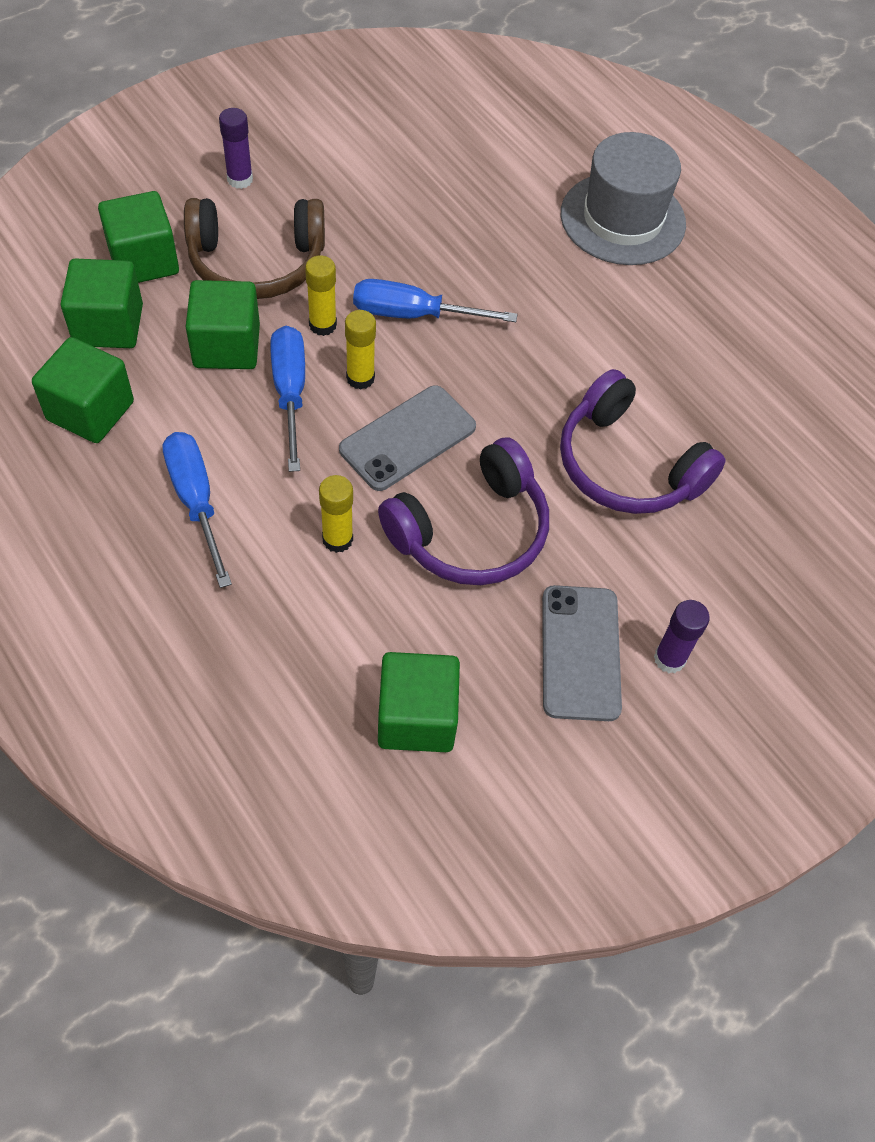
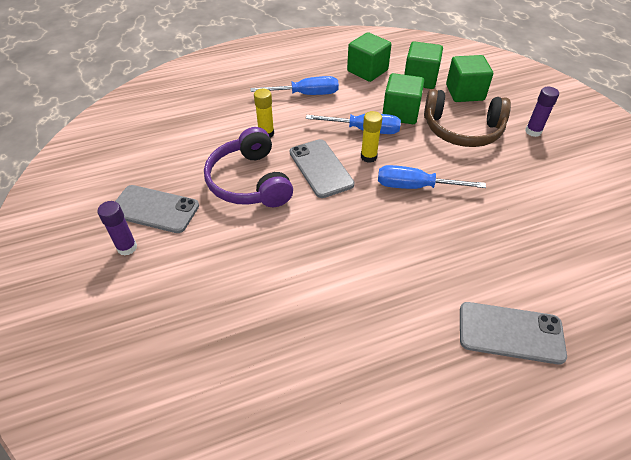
camera: 110 degrees right, 10 degrees down
brown headphones [184,198,325,299] -> brown headphones turned 90 degrees counterclockwise [424,89,511,147]
yellow glue stick [305,255,337,336] -> none
blue screwdriver [353,279,518,322] -> blue screwdriver turned 105 degrees counterclockwise [378,165,486,189]
green cube [378,652,460,752] -> none
purple headphones [560,369,725,514] -> none
grey hat [561,132,686,265] -> grey phone [460,302,567,365]

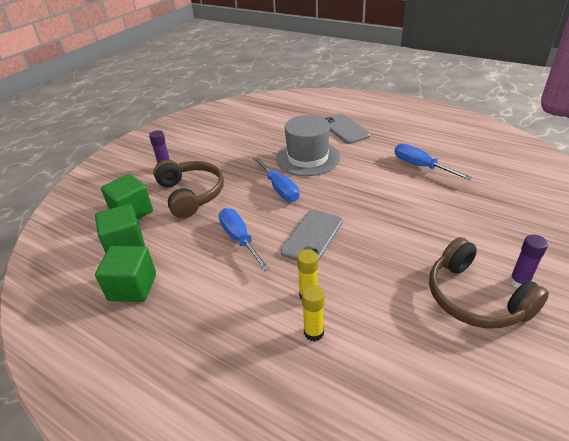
camera: 125 degrees left, 10 degrees down
grey phone [115,185,199,233] -> brown headphones [429,237,549,328]
purple headphones [204,127,293,207] -> none
blue screwdriver [250,76,339,95] -> blue screwdriver moved to [395,143,473,180]
yellow glue stick [361,111,382,163] -> yellow glue stick moved to [302,285,325,341]
green cube [382,73,424,124] -> none
none -> grey hat [276,115,340,176]

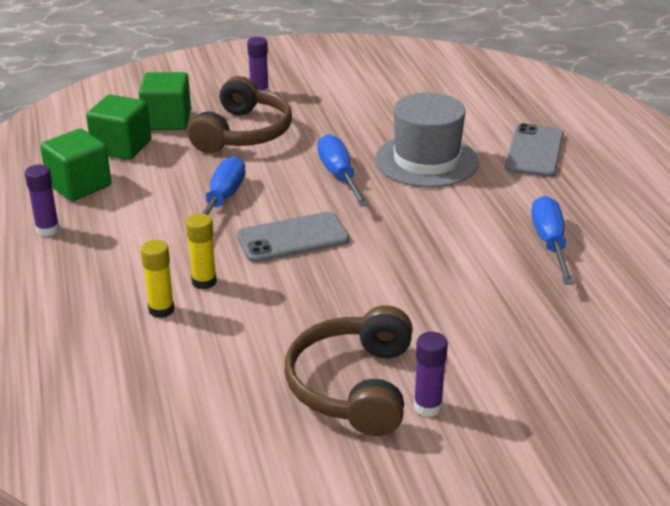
camera: 40 degrees right, 5 degrees down
blue screwdriver [253,157,299,202] -> blue screwdriver turned 150 degrees clockwise [317,134,369,207]
none -> purple glue stick [25,165,60,237]

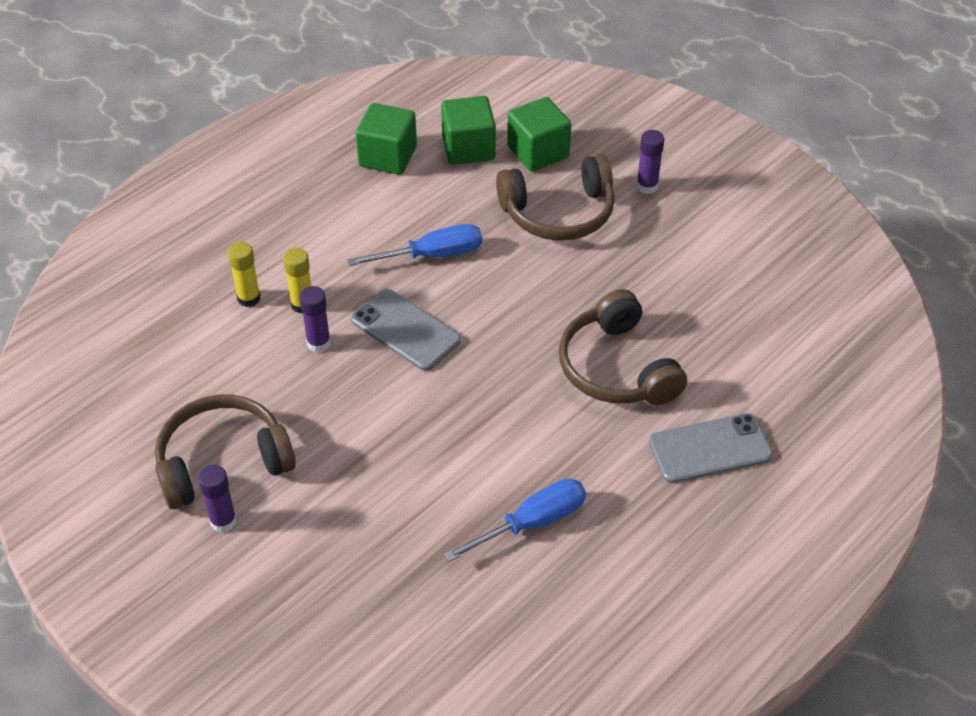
camera: 60 degrees right, 15 degrees up
purple glue stick [25,165,60,237] -> purple glue stick moved to [299,286,331,352]
blue screwdriver [317,134,369,207] -> none
grey hat [375,92,479,188] -> brown headphones [559,289,687,405]

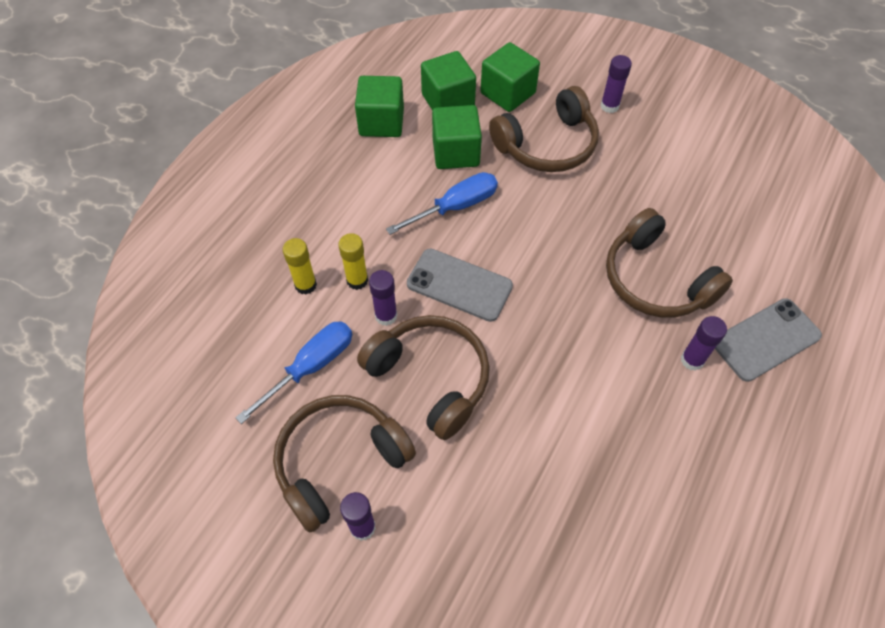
camera: 15 degrees left, 10 degrees up
blue screwdriver [444,478,586,562] -> blue screwdriver moved to [235,321,352,424]
none -> brown headphones [357,315,490,440]
none -> green cube [432,105,482,169]
none -> purple glue stick [681,316,727,371]

